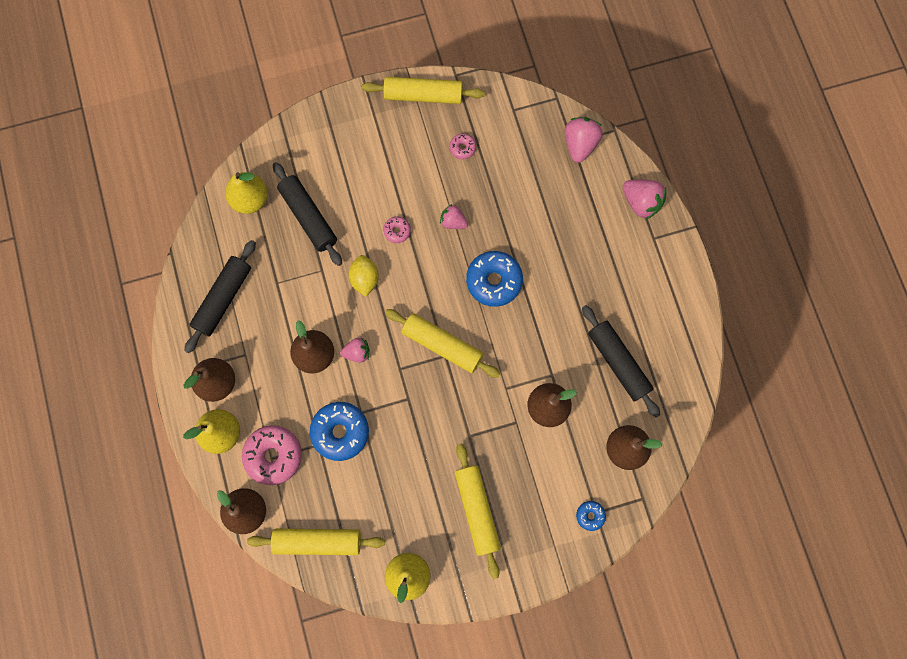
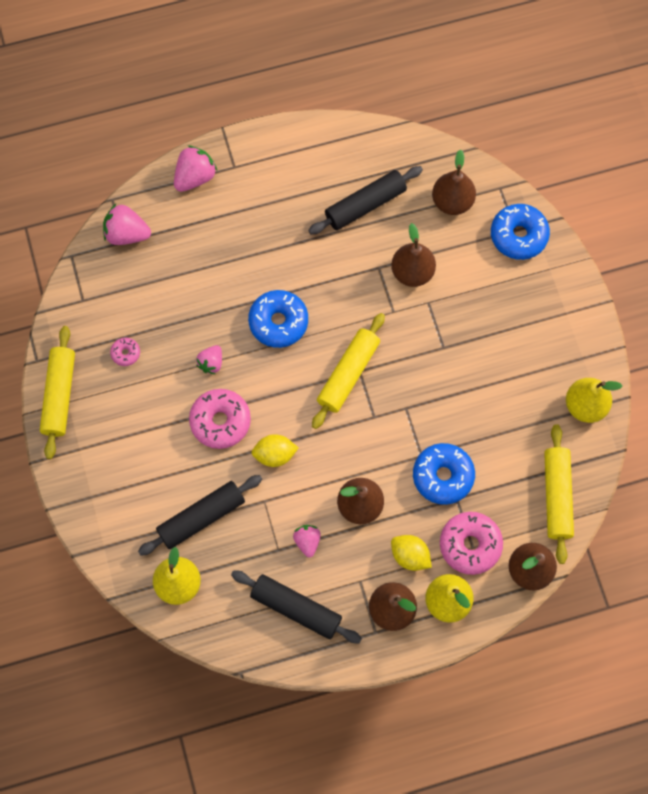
camera: 90 degrees left, 5 degrees down
pink strawberry [340,338,369,362] -> pink strawberry moved to [293,525,321,557]
pink donut [383,217,411,243] -> pink donut [189,389,251,449], size x2.03
yellow rolling pin [455,443,501,579] -> none
blue donut [576,501,606,531] -> blue donut [491,204,550,260], size x2.03
none -> yellow lemon [391,535,432,571]

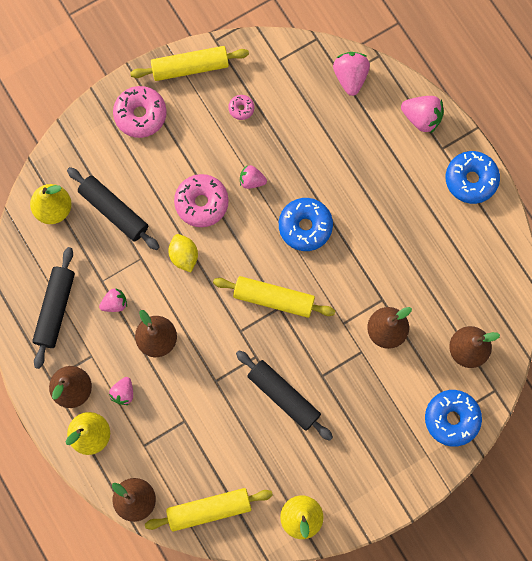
camera: 75 degrees right, 5 degrees up
black rolling pin [308,166,423,234] -> black rolling pin moved to [236,351,333,441]
yellow lemon [391,535,432,571] -> pink strawberry [109,377,133,405]
blue donut [413,443,475,505] -> blue donut moved to [446,151,500,204]
pink donut [440,512,503,575] -> pink donut moved to [113,86,167,138]

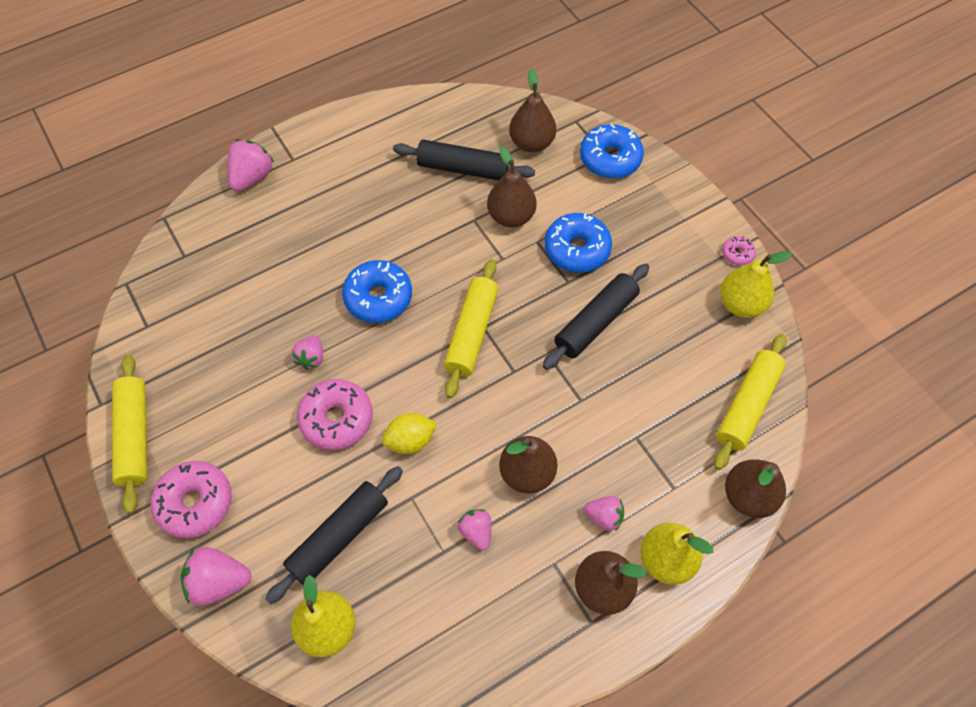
camera: 90 degrees left, 15 degrees down
black rolling pin [32,247,75,369] -> black rolling pin moved to [393,140,535,180]
yellow rolling pin [145,488,273,532] -> yellow rolling pin turned 45 degrees clockwise [714,334,787,470]
pink donut [228,95,254,120] -> pink donut moved to [722,236,756,266]
pink strawberry [333,52,370,96] -> pink strawberry moved to [180,547,252,606]
blue donut [446,151,500,204] -> blue donut moved to [545,213,612,273]

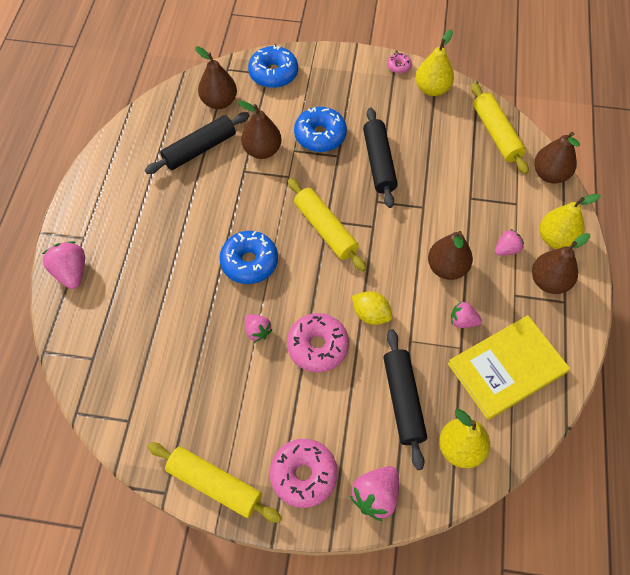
camera: 50 degrees left, 0 degrees up
yellow lemon [382,413,437,454] -> yellow lemon turned 75 degrees counterclockwise [352,291,392,325]
none -> yellow book [448,315,570,420]

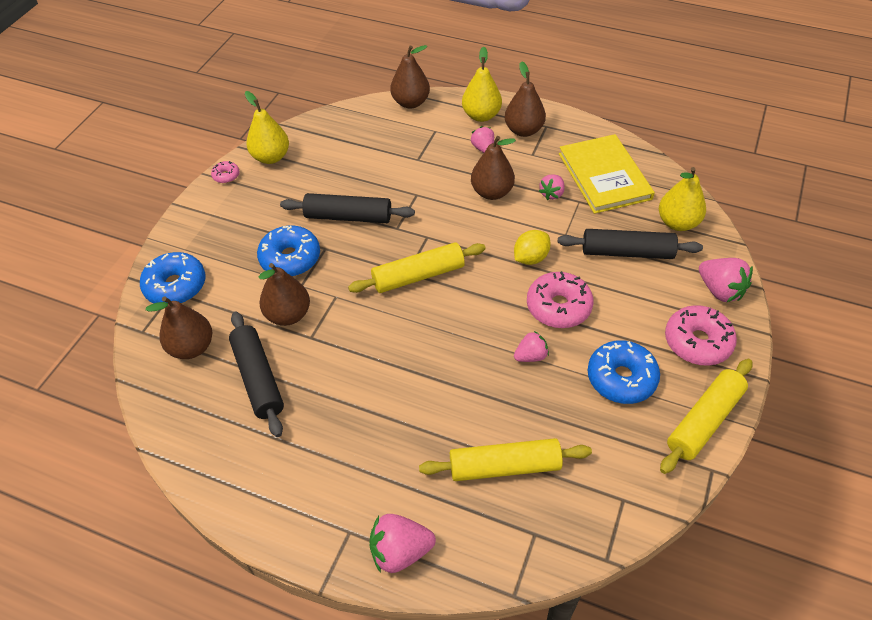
camera: 75 degrees left, 10 degrees down
blue donut [219,231,278,284] -> blue donut moved to [588,340,660,404]
yellow rolling pin [471,83,529,174] -> yellow rolling pin moved to [419,438,592,481]

